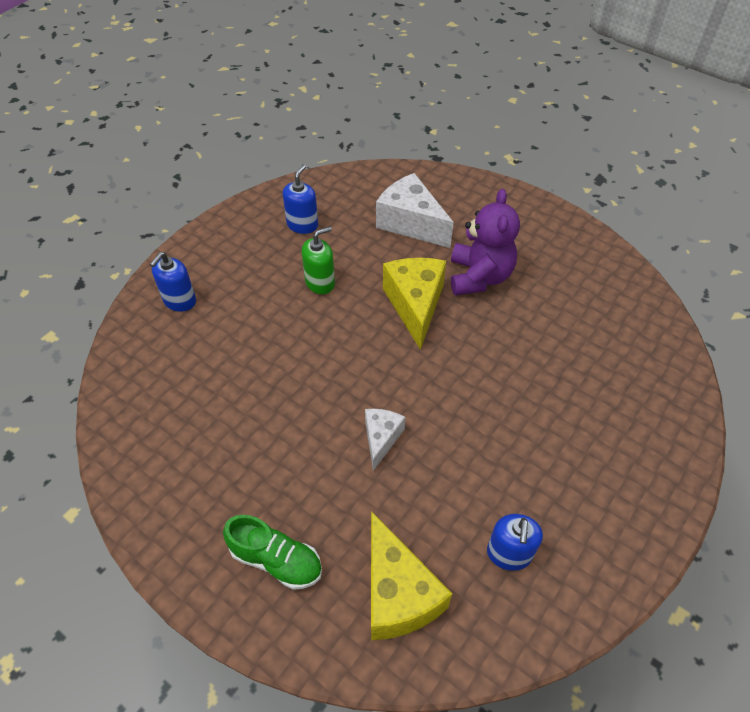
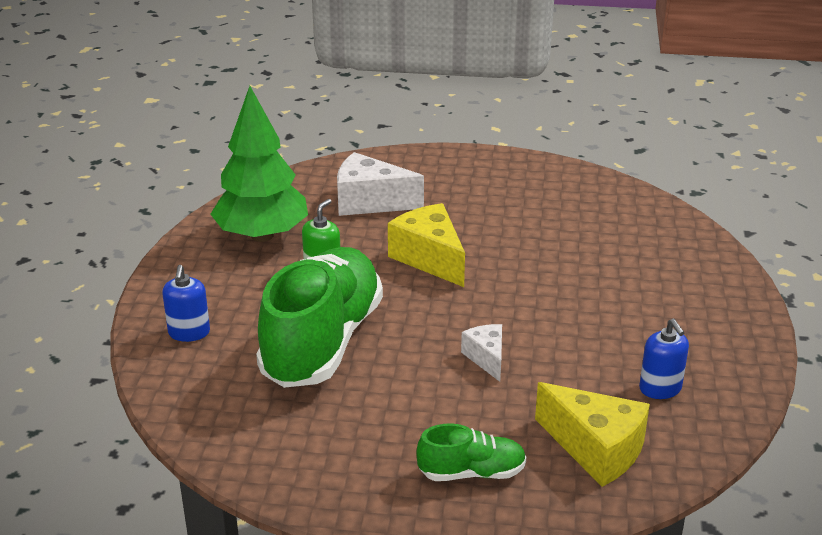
camera: 30 degrees left, 20 degrees down
blue soap dispenser [283,165,318,234] -> green tree [210,86,308,242]
purple teddy bear [451,189,520,295] -> none
none -> green shoe [256,247,383,388]

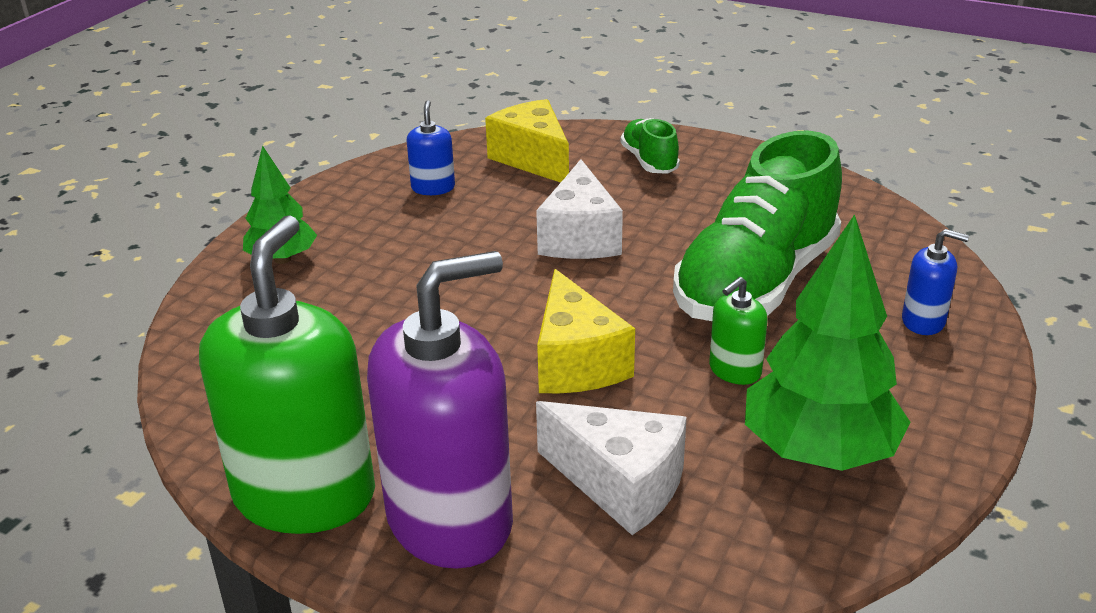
camera: 160 degrees left, 0 degrees up
blue soap dispenser [162,265,210,342] -> blue soap dispenser turned 90 degrees clockwise [902,229,969,335]
green shoe [416,424,526,481] -> green shoe turned 60 degrees clockwise [621,118,680,174]
white cheese [461,324,502,382] -> white cheese [536,159,623,259], size x1.74
none -> green soap dispenser [199,215,375,534]
none -> green tree [243,146,317,264]
none -> purple soap dispenser [367,251,513,569]

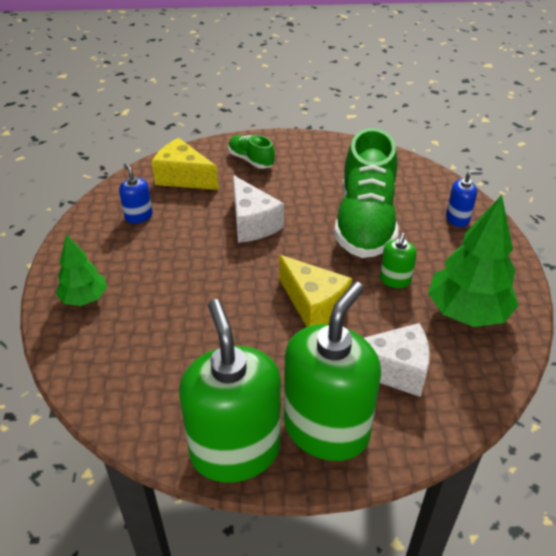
camera: 30 degrees left, 10 degrees up
purple soap dispenser [367,251,513,569] -> green soap dispenser [284,282,381,461]

